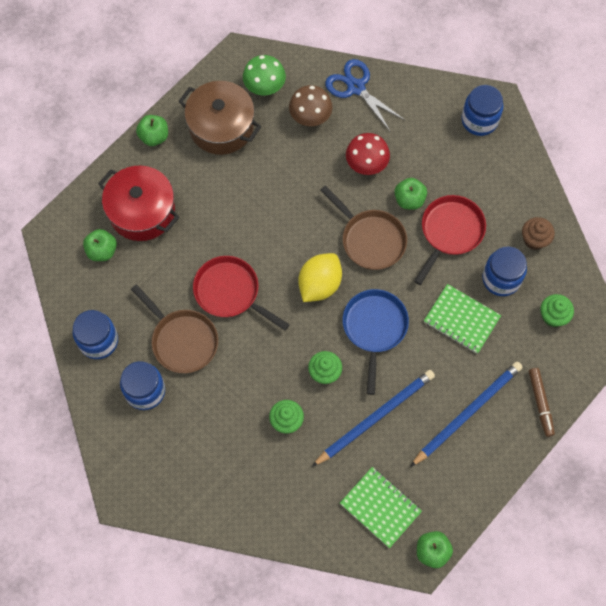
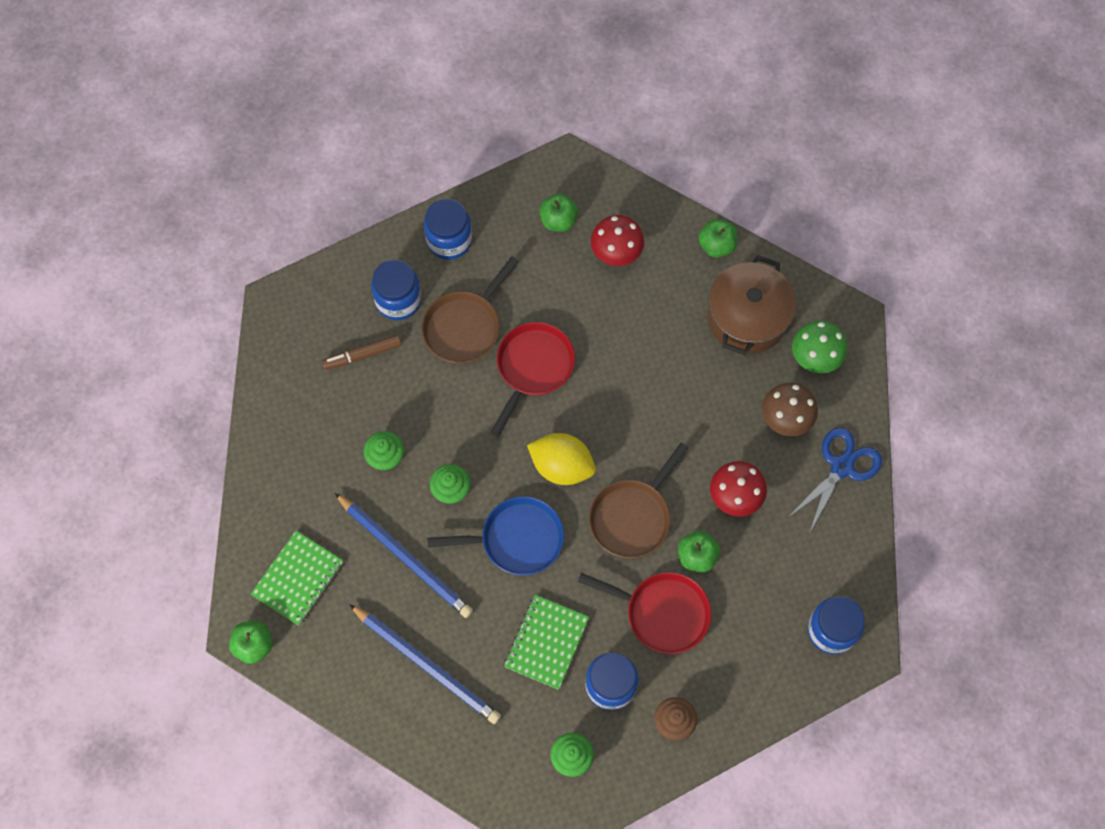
camera: 80 degrees right, 0 degrees up
red pot [98,166,180,241] -> red mushroom [591,215,644,266]
brown marker [529,368,555,437] -> brown marker moved to [322,334,402,370]

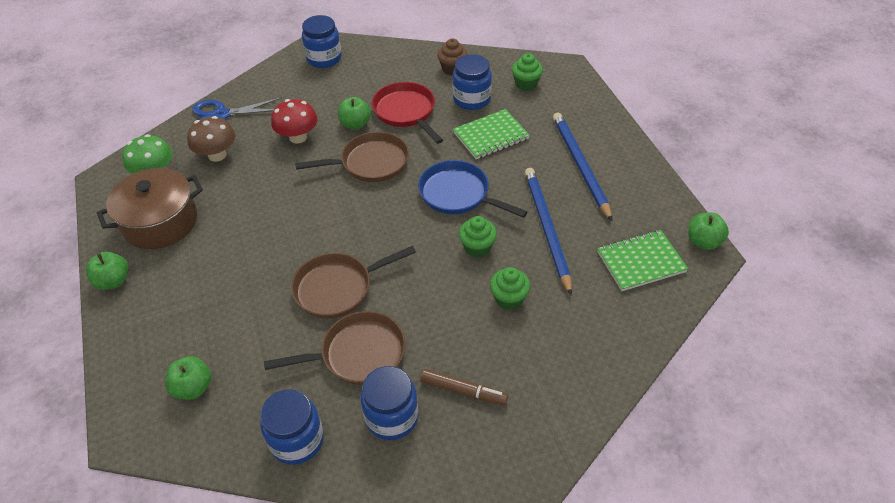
camera: 140 degrees left, 20 degrees down
red pan [490,322,575,437] -> brown pan [291,246,416,319]
yellow lemon [527,433,596,485] -> none
red mushroom [591,215,644,266] -> none

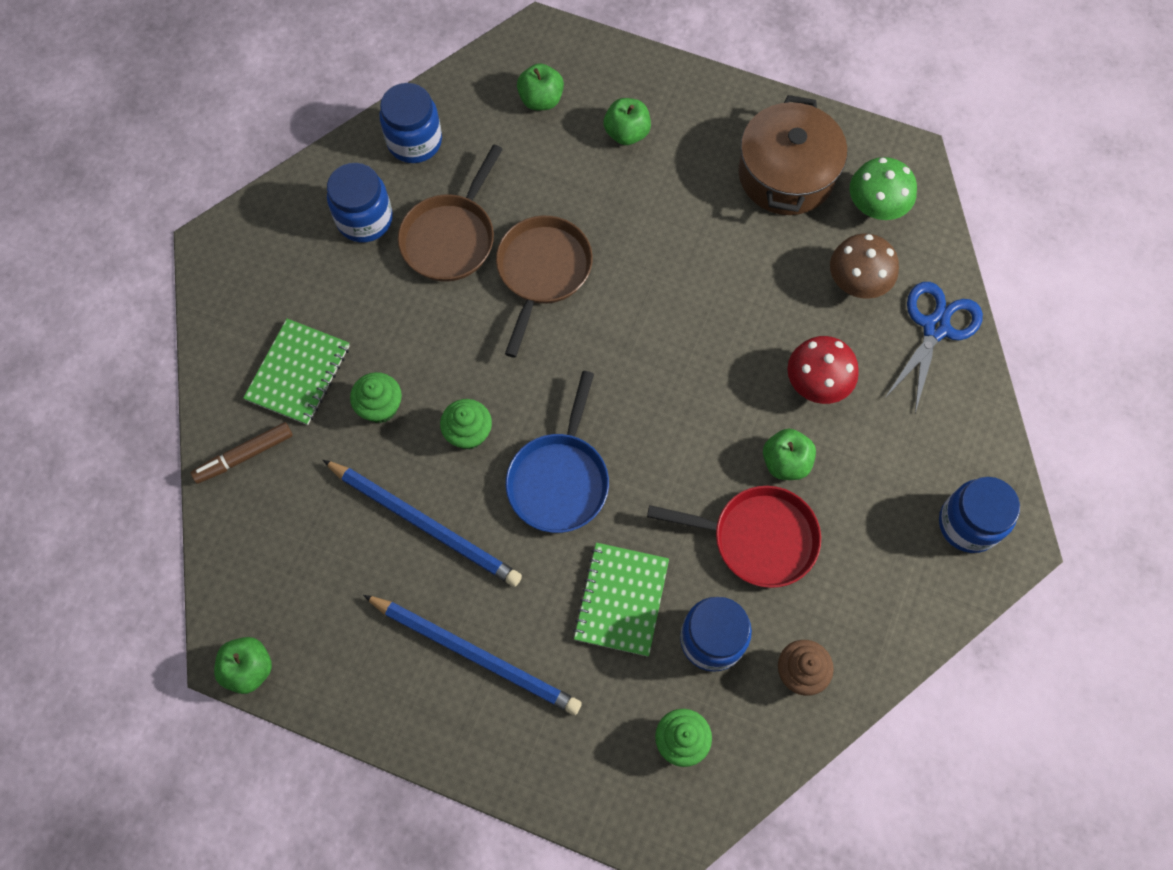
camera: 130 degrees right, 20 degrees up
green apple [86,252,129,290] -> green apple moved to [604,98,651,145]
brown pan [295,132,409,182] -> none
blue pan [418,160,527,218] -> blue pan turned 120 degrees clockwise [506,371,609,533]
brown marker [420,369,508,405] -> brown marker moved to [191,422,293,484]
green notebook [597,230,688,291] -> green notebook moved to [243,319,350,425]

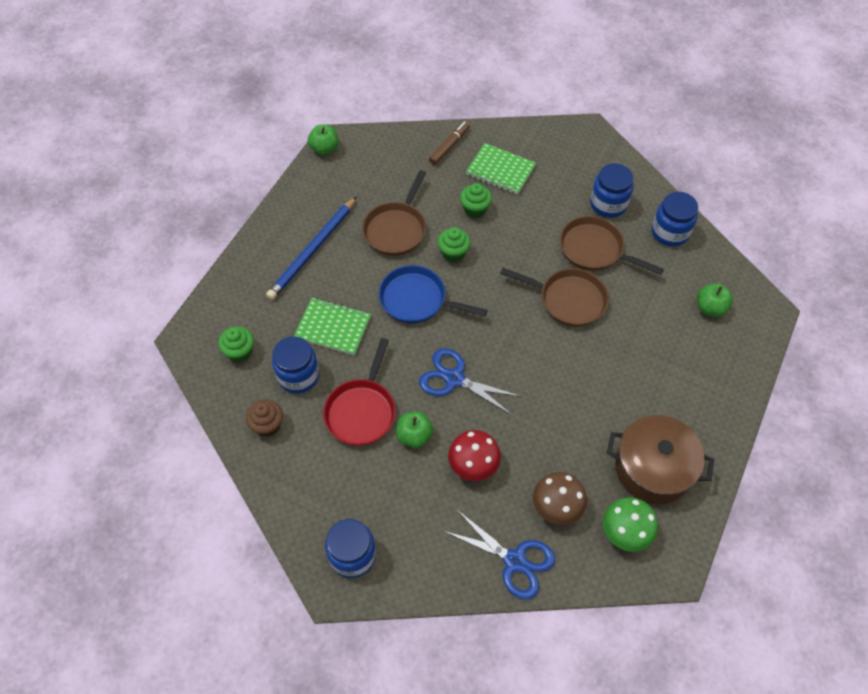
camera: 95 degrees right, 10 degrees down
brown marker [191,422,293,484] -> brown marker turned 60 degrees clockwise [429,121,470,165]
blue pencil [323,460,522,587] -> brown pan [362,170,426,256]
green apple [604,98,651,145] -> none
none -> blue scissors [419,348,522,416]

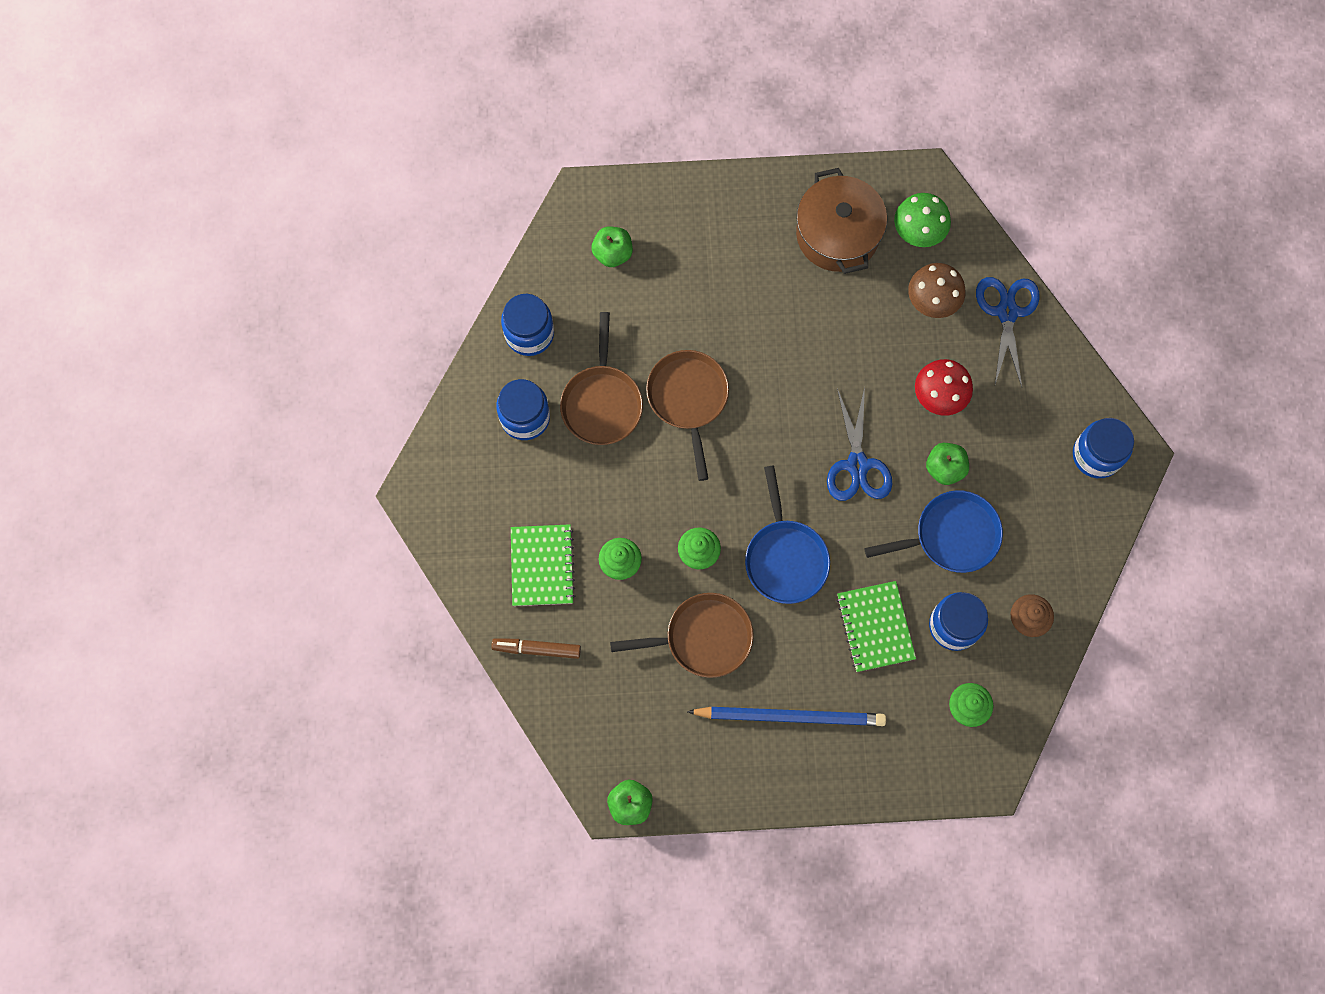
camera: 120 degrees left, 15 degrees up
red pan [323,338,396,446] -> blue pan [865,490,1003,573]

